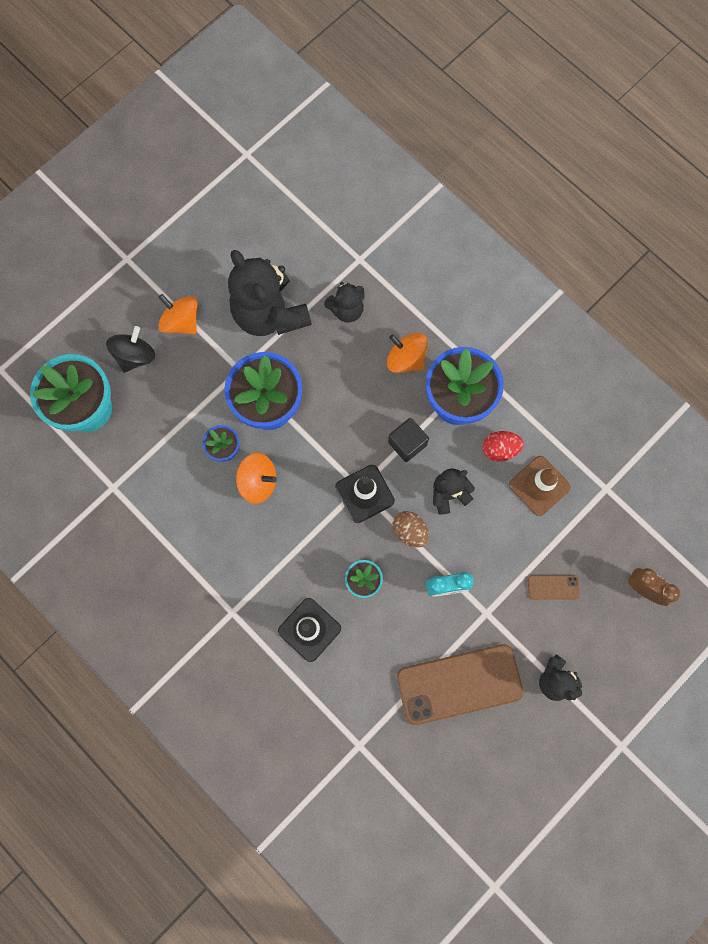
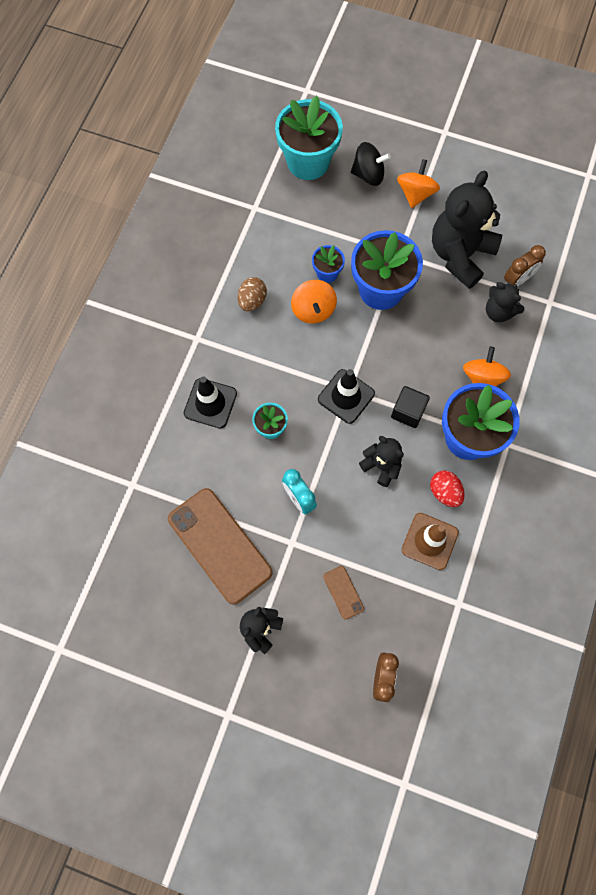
camera: 65 degrees right, 5 degrees down
brown egg [392,511,429,547] -> brown egg moved to [238,277,267,312]
none -> brown clock [504,245,546,286]

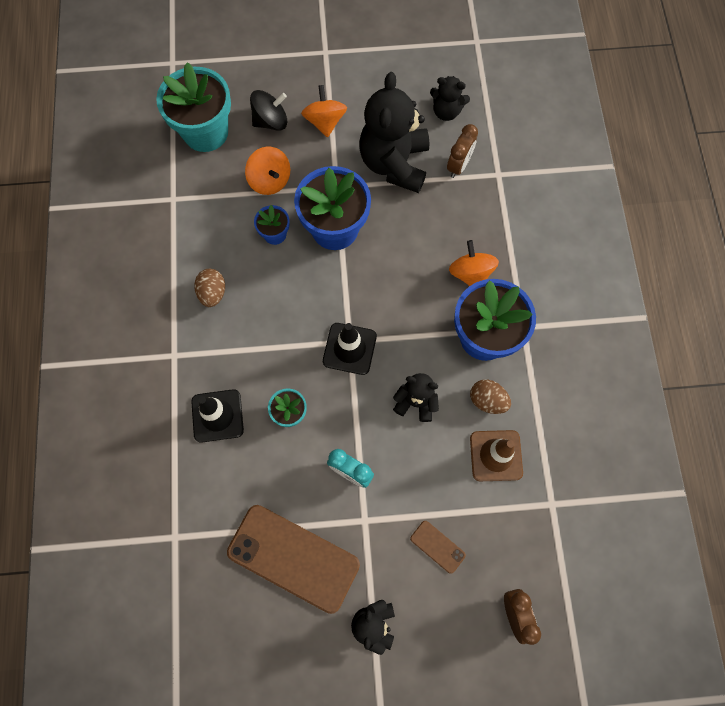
camera: 25 degrees left, 0 degrees up
orange spinning top [291,280,337,324] -> orange spinning top moved to [245,147,290,195]
black cube [391,386,430,428] -> none
red egg [430,470,465,507] -> brown egg [470,379,511,414]
black teddy bear [486,282,524,322] -> black teddy bear moved to [430,76,470,121]

